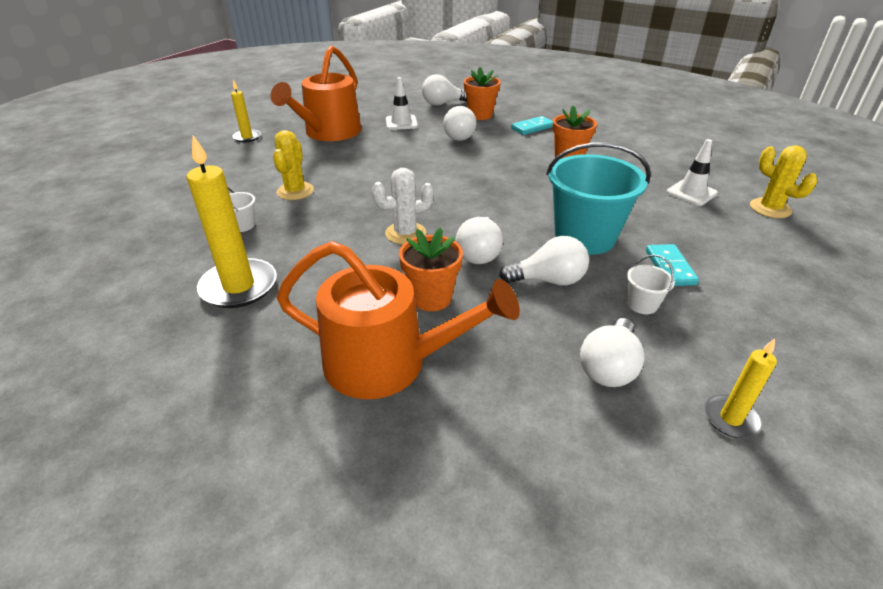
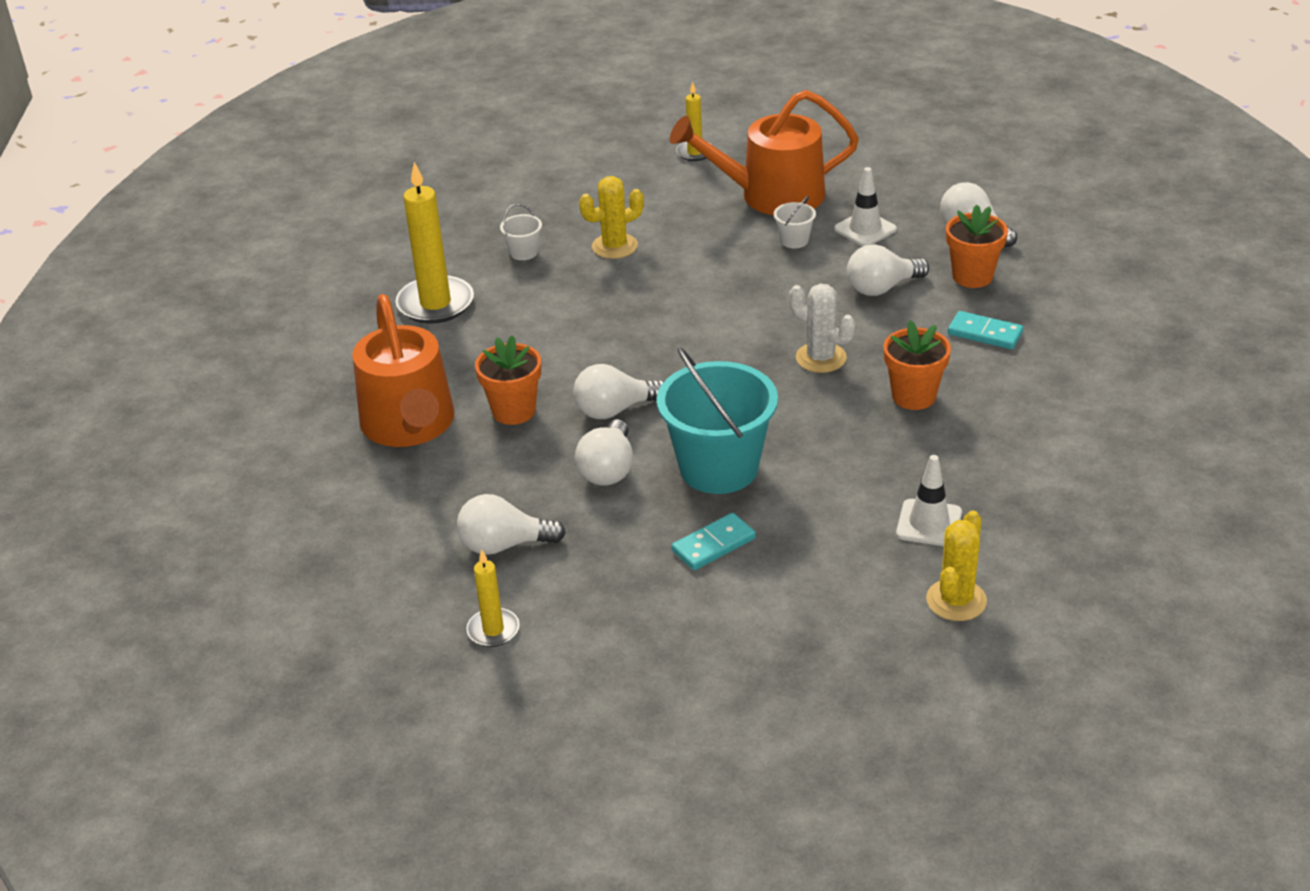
camera: 60 degrees right, 0 degrees up
white cactus [372,168,434,245] -> white cactus moved to [789,284,855,373]
white light bulb [499,236,589,285] -> white light bulb turned 45 degrees clockwise [575,419,633,486]
white bucket [627,255,675,314] -> white bucket moved to [774,196,816,248]

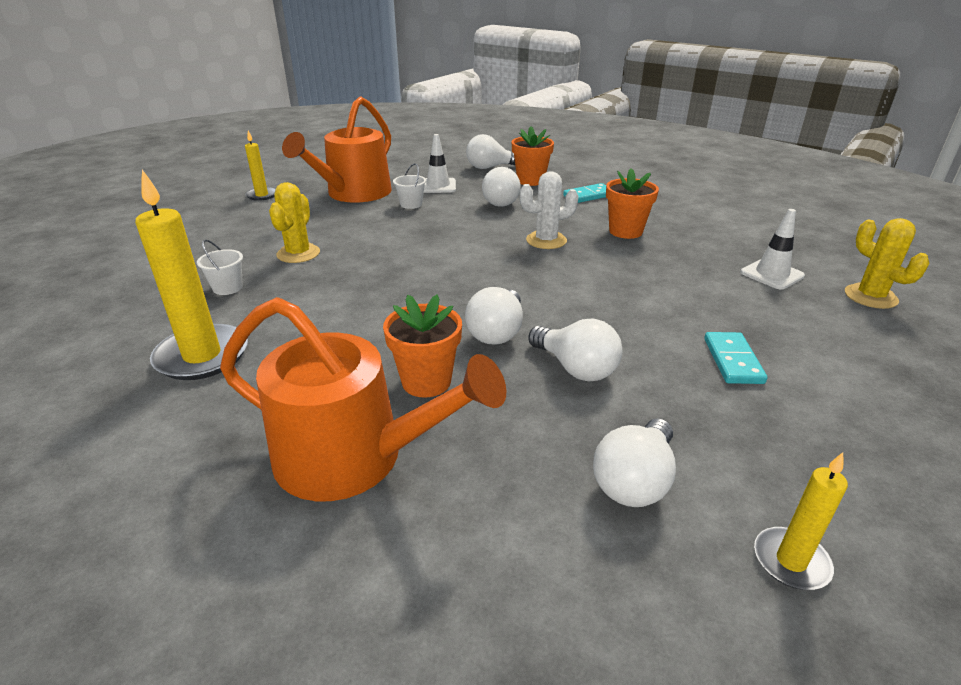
camera: 55 degrees left, 5 degrees down
turquoise bucket [657,347,778,494] -> none

